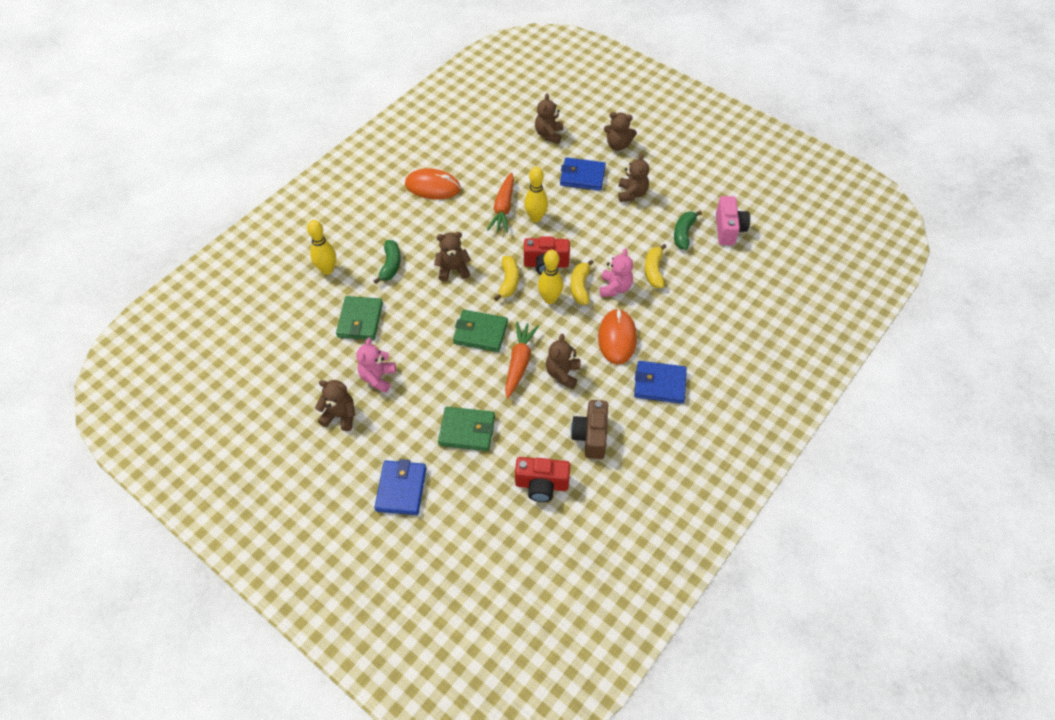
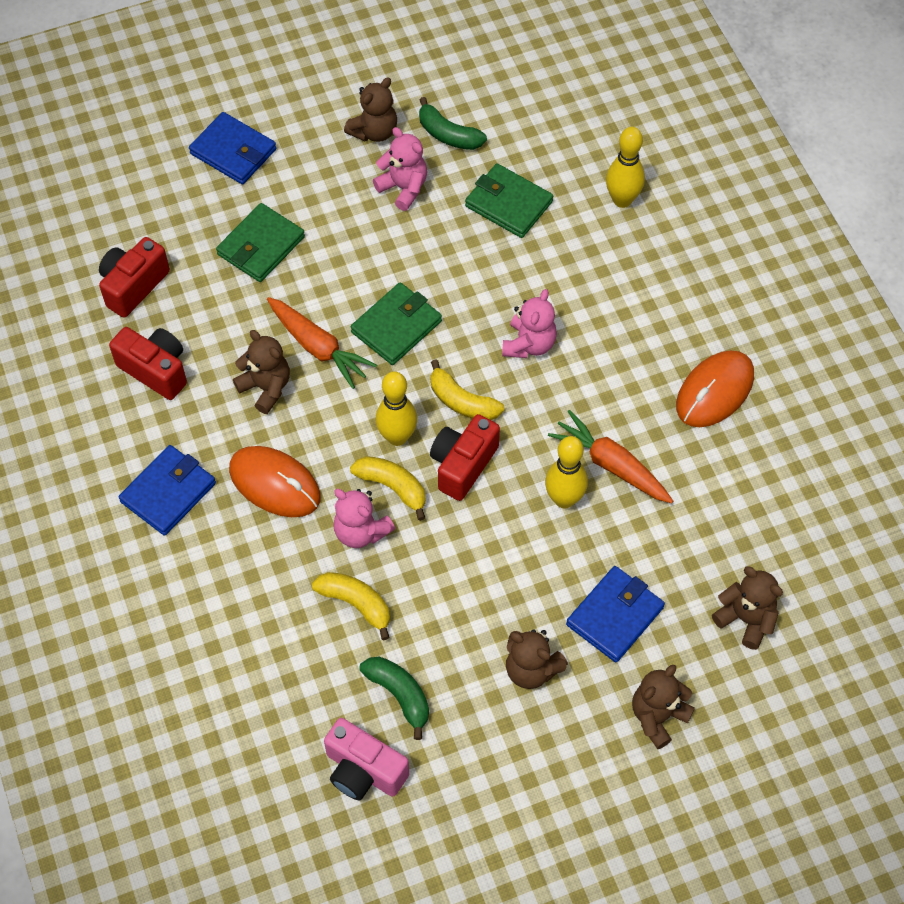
camera: 120 degrees right, 5 degrees up
green banana [374,240,401,284] -> green banana moved to [419,97,487,150]
brown teddy bear [434,232,471,282] -> pink teddy bear [502,289,557,358]
brown camera [571,400,608,459] -> red camera [109,327,187,400]

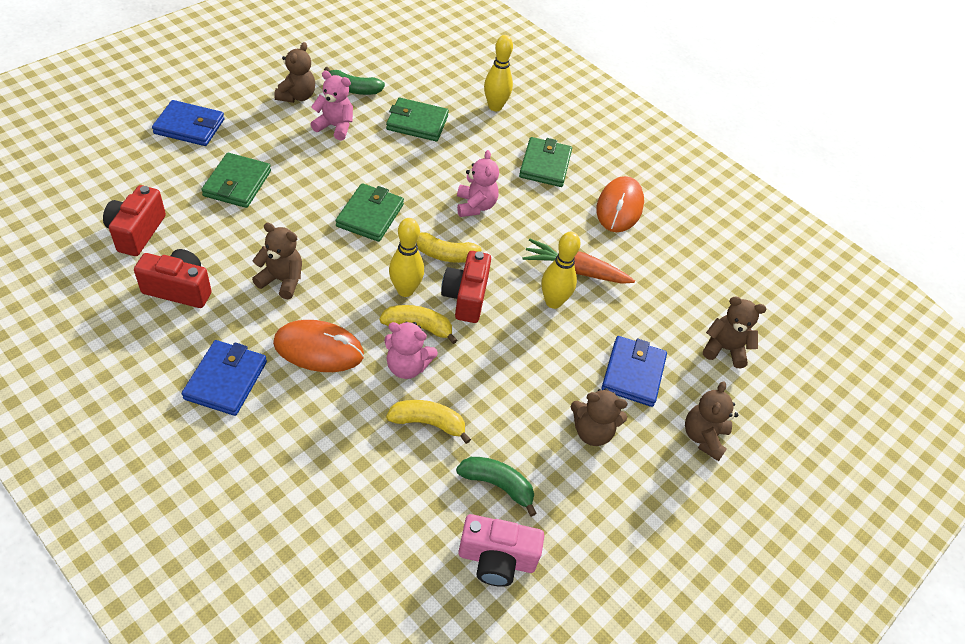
camera: 30 degrees left, 10 degrees down
orange carrot [267,297,377,389] -> none
none -> green wallet [519,137,572,187]

